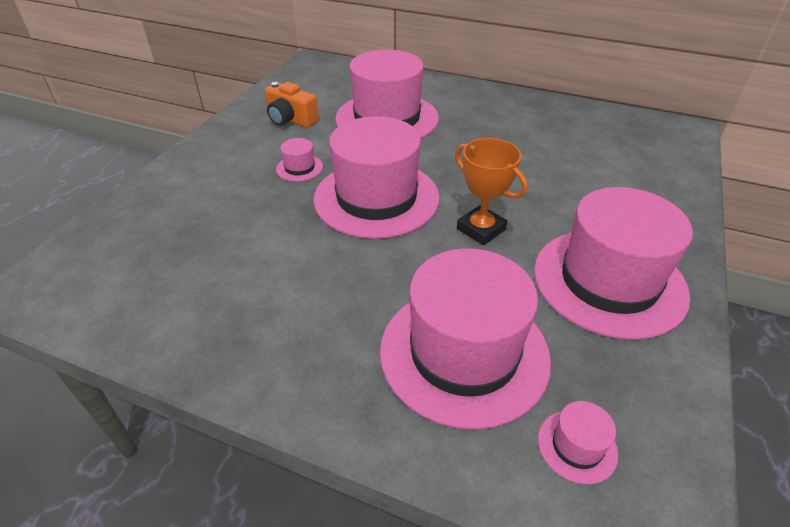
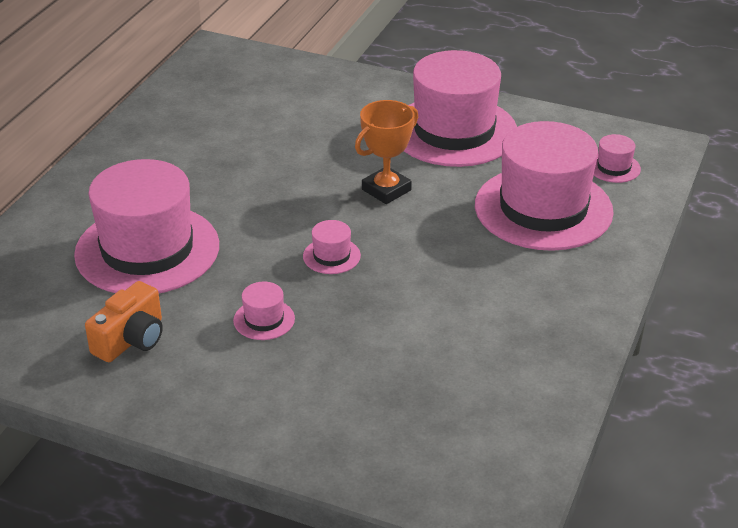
camera: 90 degrees left, 5 degrees down
pink hat [314,116,440,239] -> pink hat [303,220,361,274], size x0.40

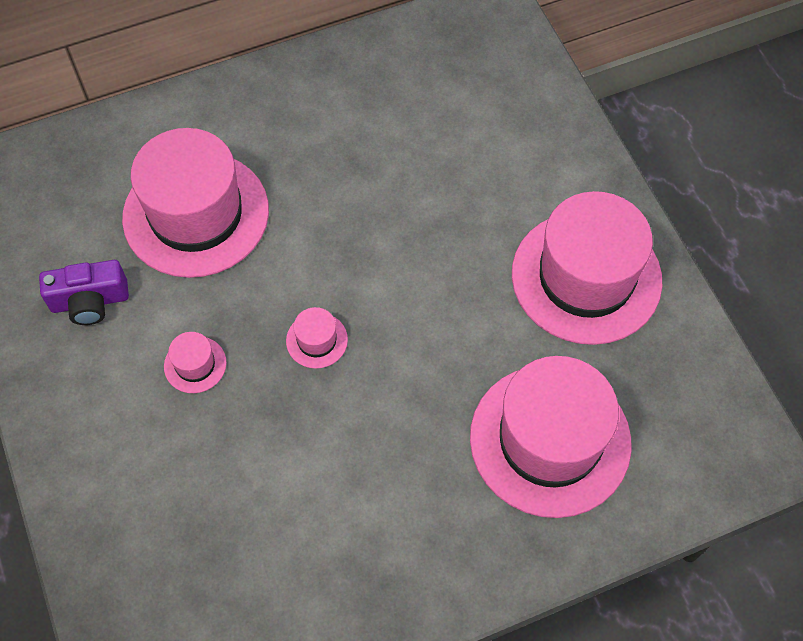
camera: 45 degrees right, 25 degrees up
orange camera [85,281,163,362] -> purple camera [39,260,129,325]
orange trophy [355,100,418,204] -> none
pink hat [594,134,641,183] -> none

